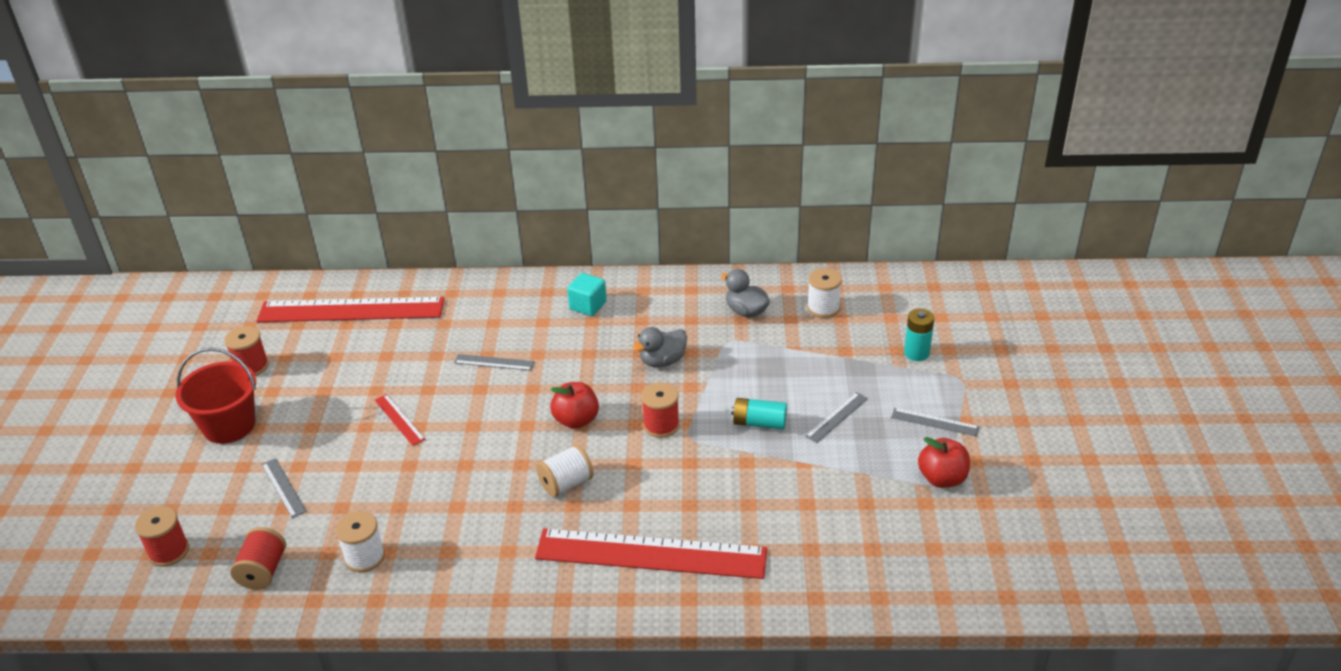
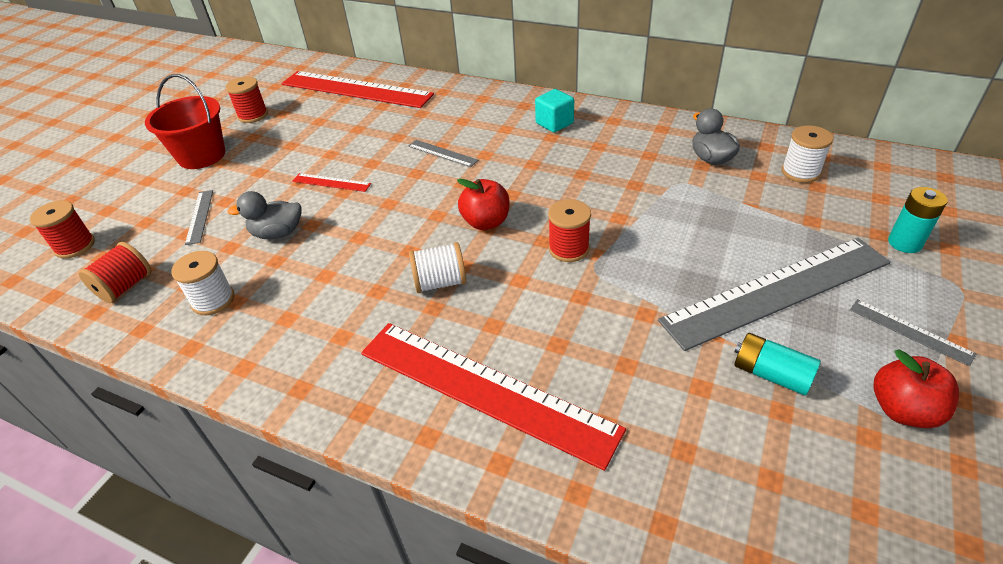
camera: 25 degrees right, 5 degrees up
red ruler [375,394,426,446] -> red ruler turned 60 degrees counterclockwise [292,173,371,192]
grey duck [632,327,687,368] -> grey duck moved to [227,191,302,239]
turquoise battery [731,398,787,430] -> turquoise battery moved to [734,333,821,395]
grey ruler [805,392,868,443] -> grey ruler [658,238,891,351], size x2.42

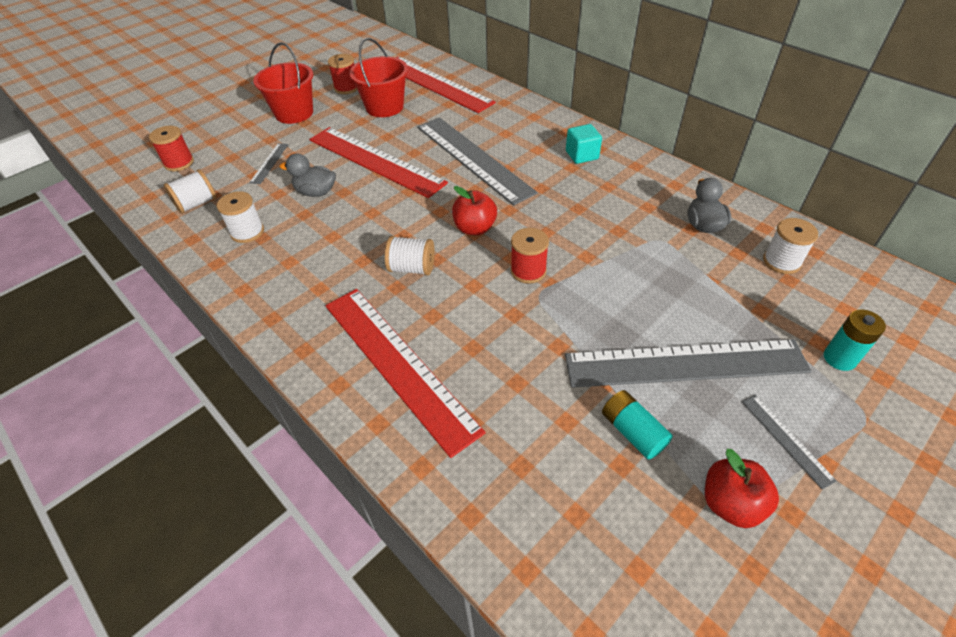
camera: 20 degrees right, 5 degrees up
red spool [78,242,152,303] -> white spool [164,169,216,214]
red ruler [292,173,371,192] -> red ruler [309,127,448,198], size x2.42
grey ruler [408,140,478,167] -> grey ruler [417,117,538,206], size x2.42
none -> red bucket [349,38,408,117]

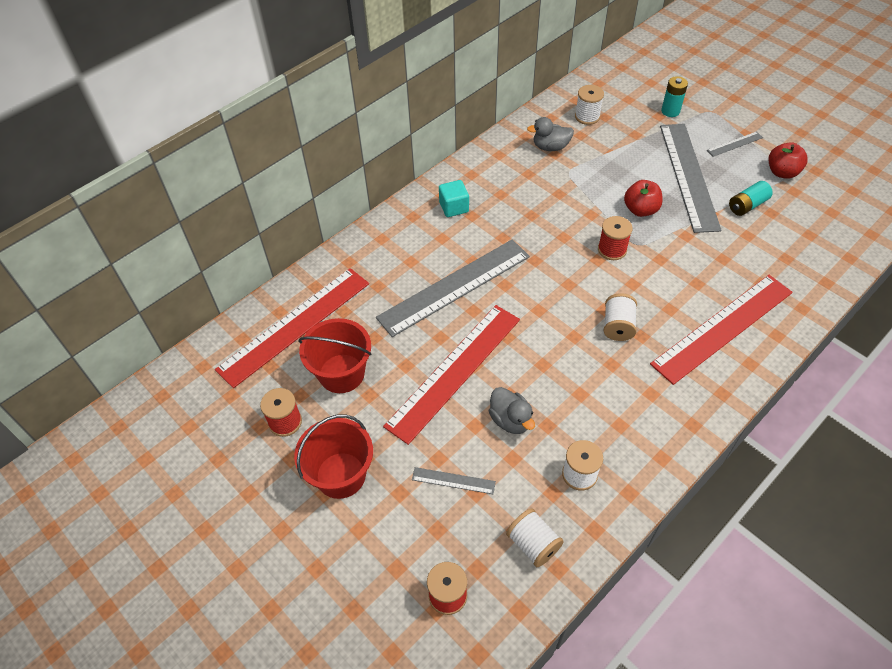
camera: 90 degrees left, 5 degrees up
grey duck [280,153,336,197] -> grey duck turned 45 degrees counterclockwise [489,387,535,434]
red apple [452,186,497,235] -> red apple moved to [624,180,663,217]

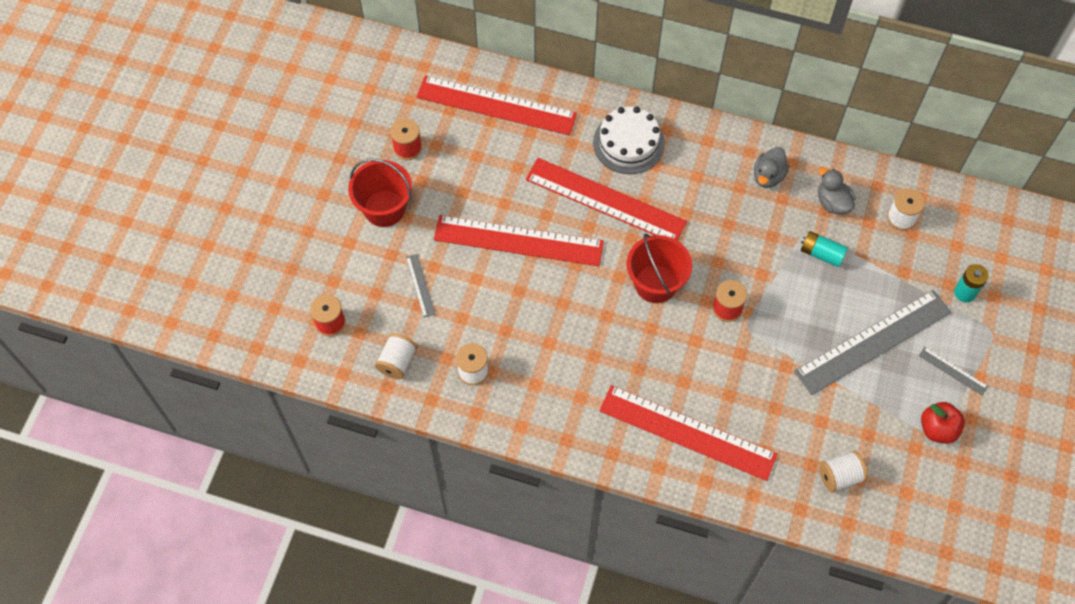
camera: 60 degrees right, 10 degrees up
red bucket [298,318,371,393] -> red bucket moved to [627,234,692,303]
grey ruler [376,240,530,337] -> red ruler [525,158,687,241]
turquoise cube [439,180,469,217] -> none
grey duck [489,387,535,434] -> grey duck moved to [754,147,789,188]
white spool [604,293,637,341] -> white spool moved to [819,451,868,493]
red apple [624,180,663,217] -> none
turquoise battery [729,181,773,216] -> turquoise battery moved to [801,231,848,267]
none -> white cake [593,107,665,174]

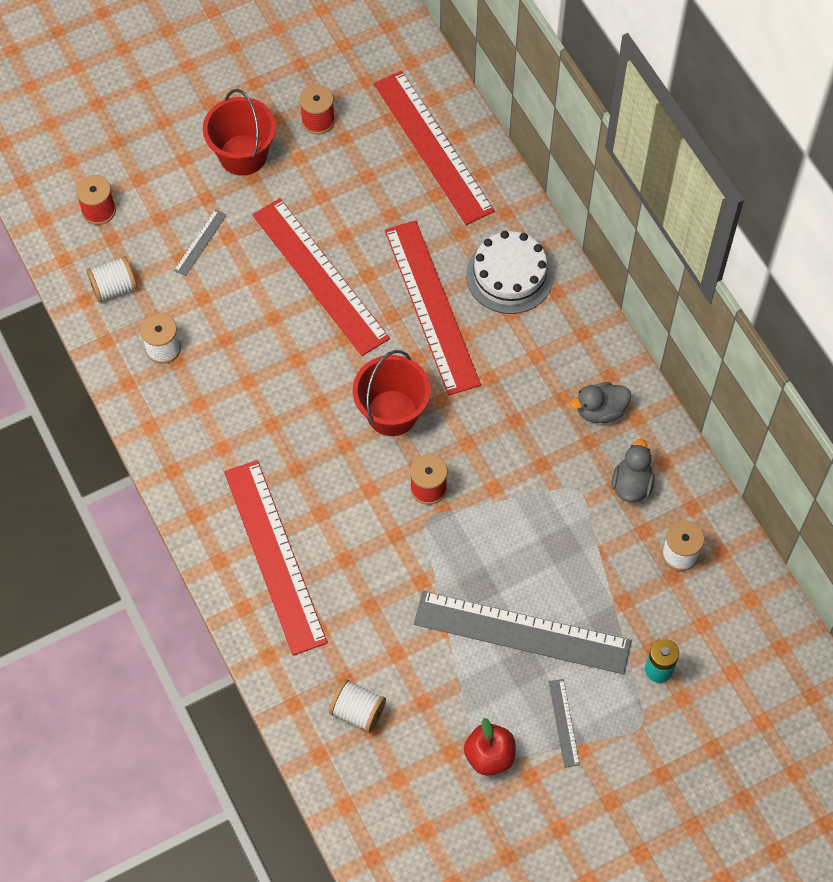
camera: 45 degrees right, 0 degrees up
turquoise battery [801,231,848,267] -> none

